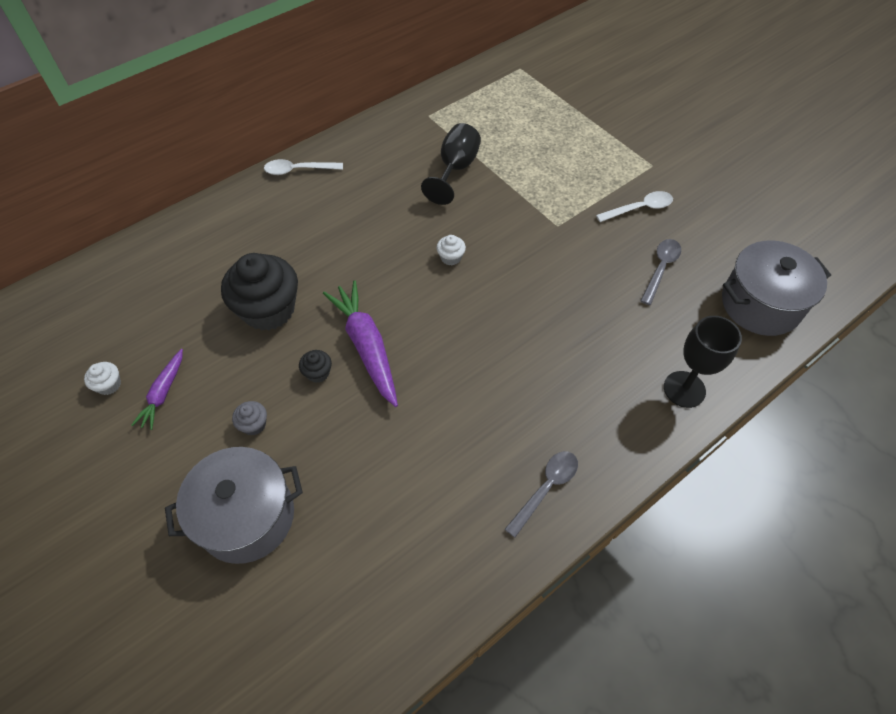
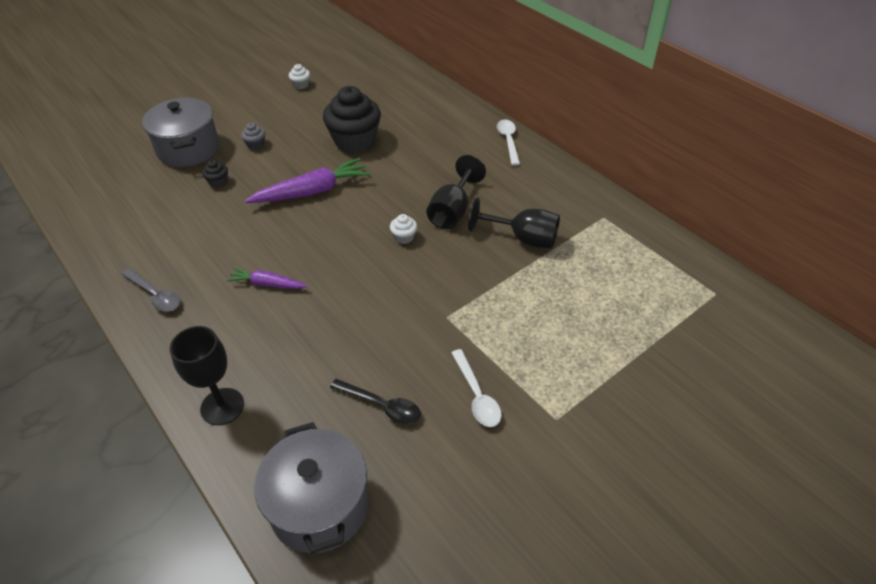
camera: 90 degrees right, 10 degrees down
purple carrot [132,349,183,430] -> purple carrot moved to [226,267,307,289]
black cupcake [299,350,332,383] -> black cupcake moved to [202,160,228,188]
grey spoon [641,239,681,305] -> black spoon [330,379,421,424]
none -> black goblet [427,155,486,229]

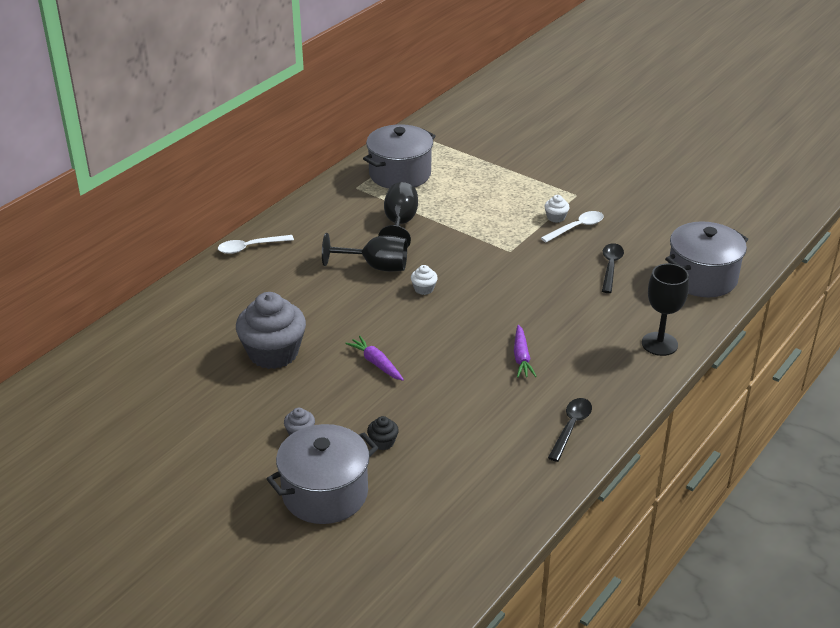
camera: 105 degrees left, 10 degrees down
grey spoon [122,268,180,311] -> black spoon [548,398,592,462]
purple carrot [245,158,370,203] -> purple carrot [345,336,404,381], size x0.57
white cupcake [289,64,310,89] -> white cupcake moved to [544,195,570,223]
black cupcake [323,86,381,153] -> grey cupcake [236,292,306,369]
none -> grey pot [363,124,436,189]

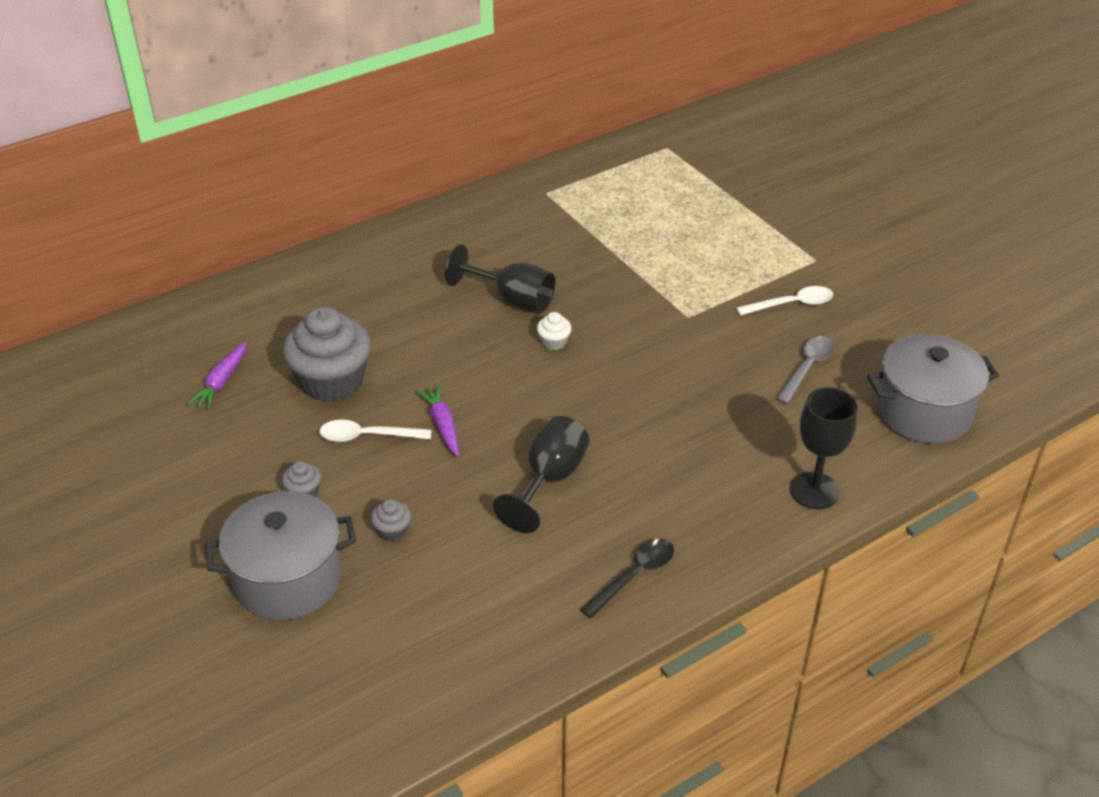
camera: 20 degrees right, 5 degrees up
white spoon [218,235,294,254] -> white spoon moved to [319,420,431,442]
grey pot [363,124,436,189] -> none
black cupcake [367,416,399,450] -> grey cupcake [371,499,411,542]
black goblet [378,182,418,248] -> black goblet moved to [493,416,590,533]
purple carrot [514,325,536,378] -> purple carrot moved to [187,342,246,409]
white cupcake [544,195,570,223] -> none
black spoon [602,243,624,293] -> grey spoon [776,336,834,404]

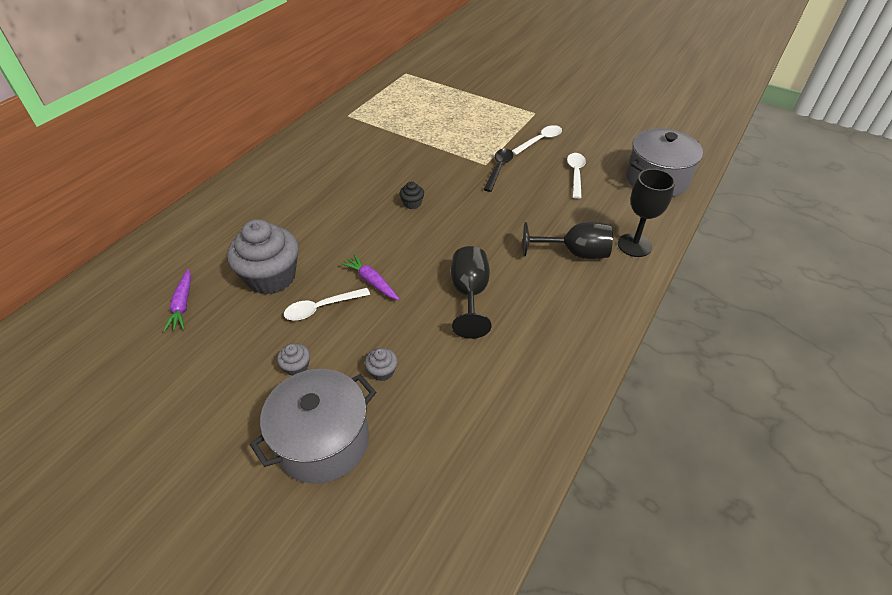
camera: 25 degrees left, 5 degrees up
black goblet [445,244,555,313] -> black goblet moved to [523,222,613,259]
white cupcake [537,312,572,350] -> black cupcake [399,181,424,209]
black spoon [580,538,674,618] -> black spoon moved to [483,149,514,192]
grey spoon [776,336,834,404] -> white spoon [567,153,586,199]

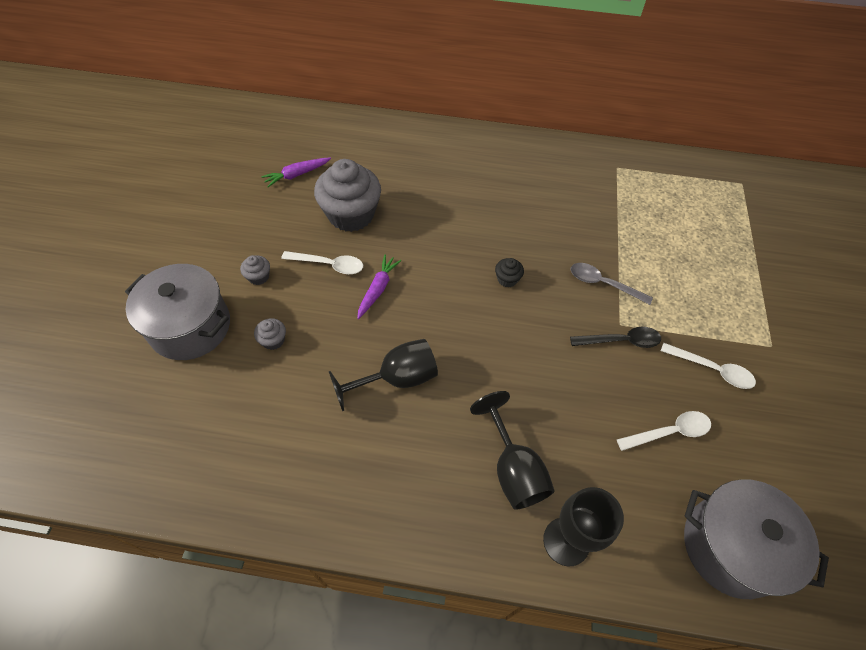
camera: 65 degrees right, 10 degrees up
white spoon [284,288,370,321] -> white spoon turned 150 degrees clockwise [281,251,363,274]
none -> grey spoon [571,263,653,305]

